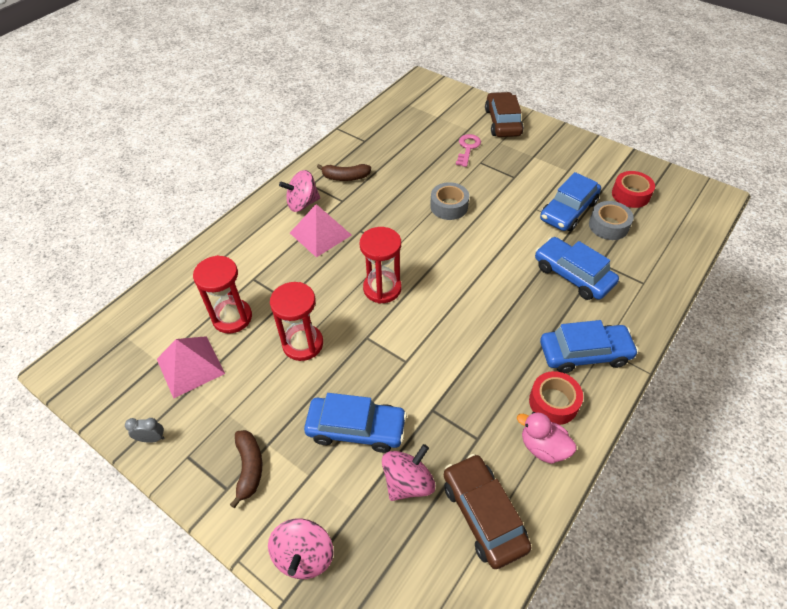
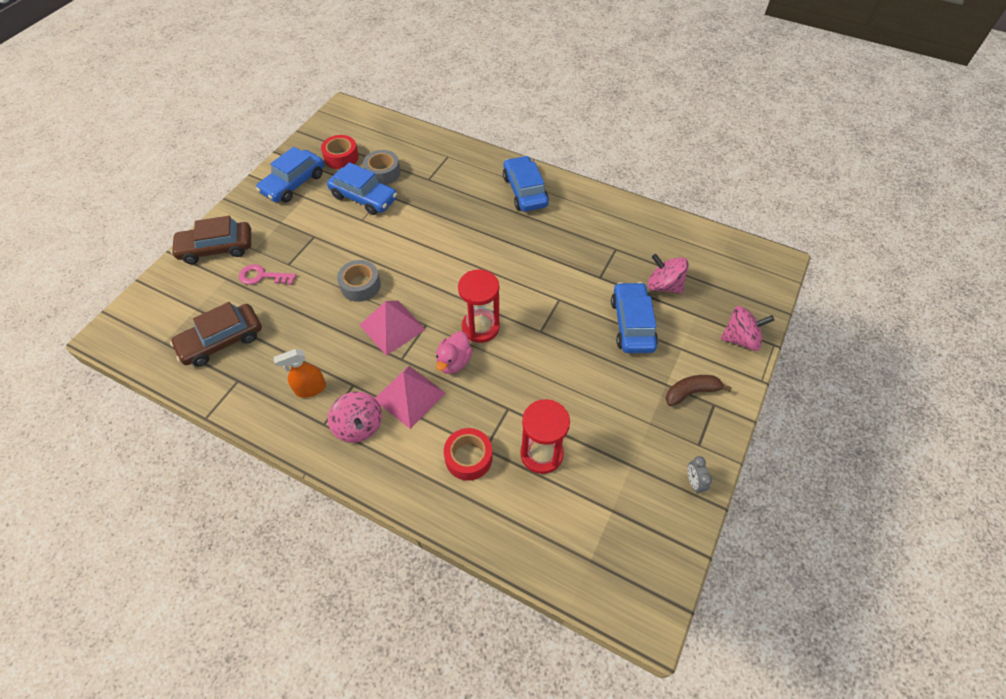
camera: 100 degrees left, 5 degrees up
pink pyramid [157,336,225,399] -> pink pyramid moved to [359,301,426,356]
red hourglass [270,282,323,361] -> none
brown banana [317,164,371,181] -> orange spray bottle [273,349,326,398]
brown car [444,454,532,569] -> brown car moved to [170,302,262,366]
pink duck [517,412,577,464] -> pink duck moved to [436,331,473,374]
red tape [529,371,583,425] -> red tape moved to [444,428,493,481]
blue car [535,237,619,300] -> blue car moved to [256,147,324,202]

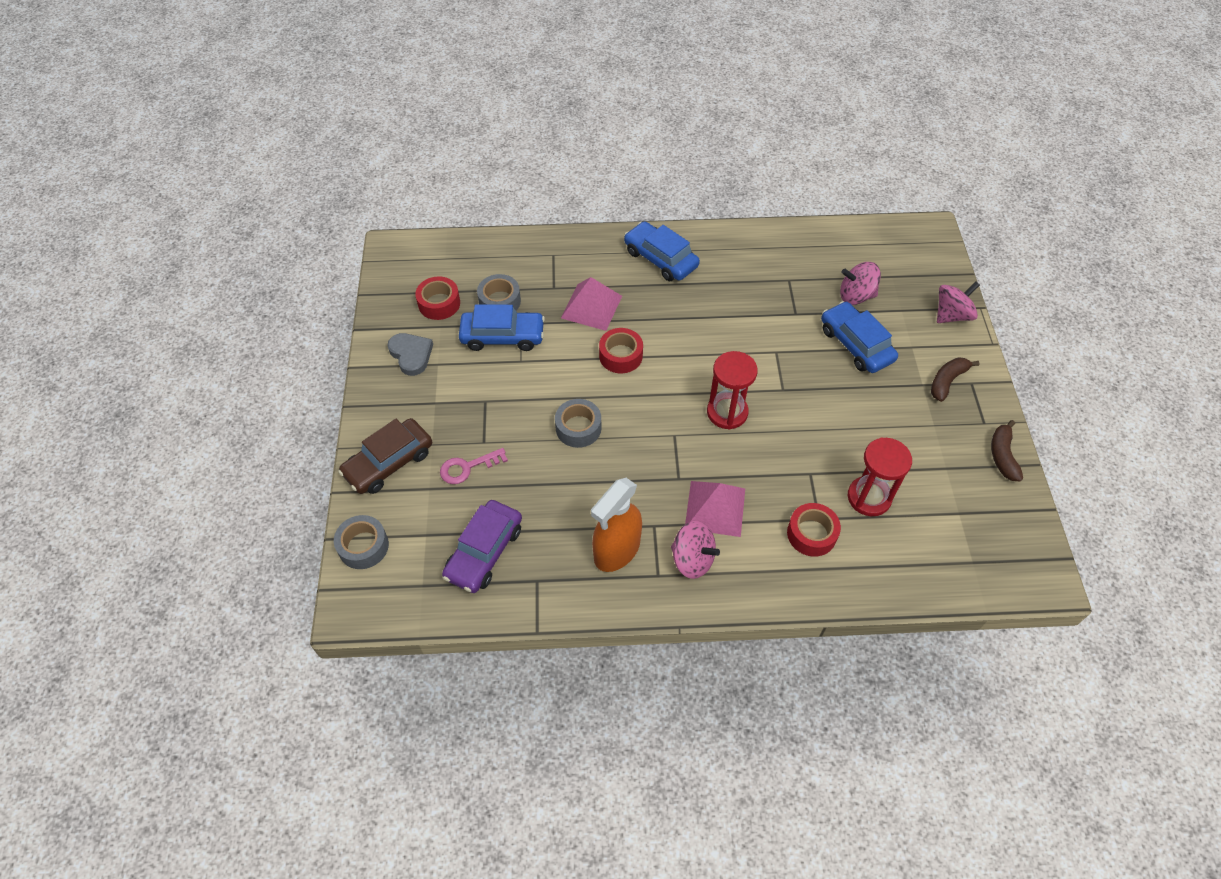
camera: 30 degrees left, 0 degrees up
brown car [170,302,262,366] -> purple car [442,500,522,593]
blue car [256,147,324,202] -> grey heart [387,333,433,376]
orange spray bottle [273,349,326,398] -> orange spray bottle [591,478,642,572], size x1.64
pink pyramid [359,301,426,356] -> pink pyramid moved to [561,277,622,331]
pink duck [436,331,473,374] -> none
grey clock [688,456,712,494] -> brown banana [991,420,1023,481]
none -> grey tape [334,515,389,569]
none -> red tape [599,328,643,373]

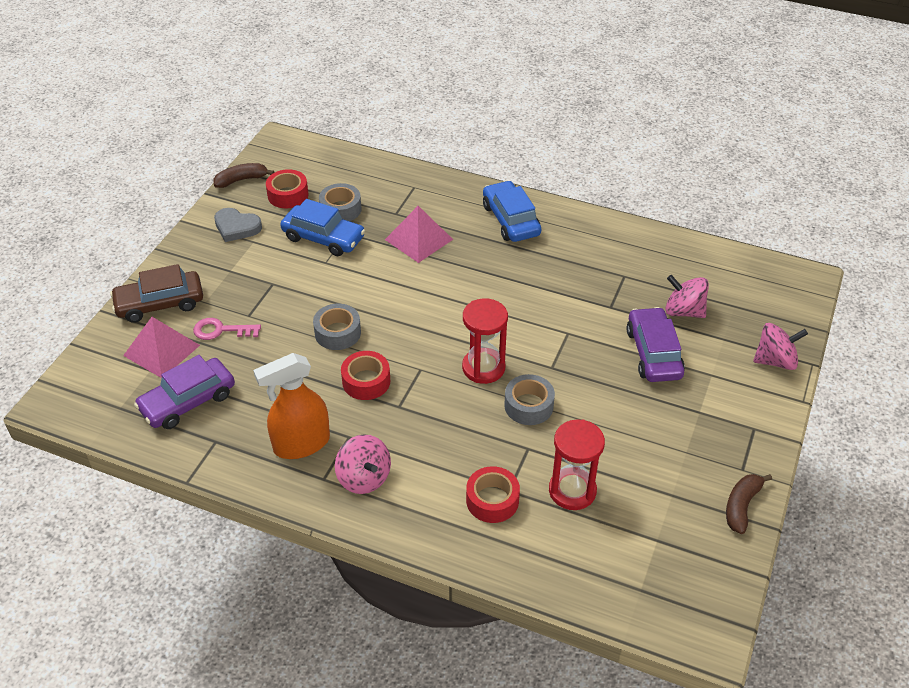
camera: 25 degrees right, 10 degrees down
grey tape [334,515,389,569] -> grey tape moved to [504,374,555,425]
grey heart [387,333,433,376] -> grey heart turned 120 degrees clockwise [214,208,262,242]
red tape [599,328,643,373] -> red tape moved to [341,351,390,400]
pink pyramid [685,481,745,537] -> pink pyramid moved to [123,317,200,378]
blue car [821,301,898,373] -> purple car [626,307,685,382]
brown banana [931,357,979,402] -> brown banana moved to [213,163,274,188]

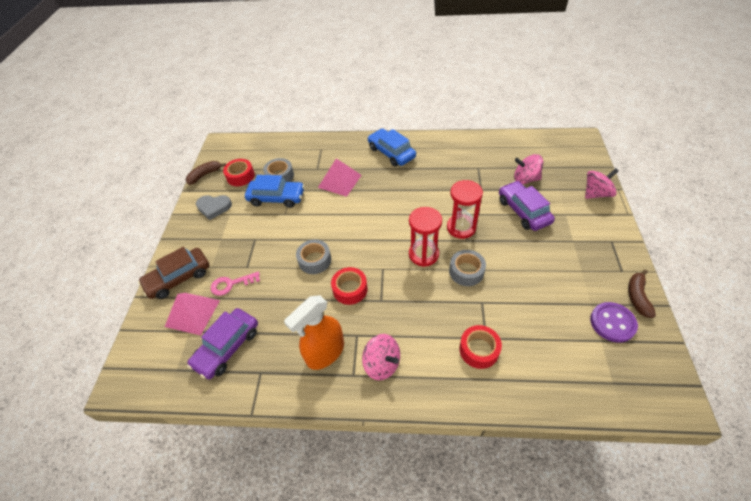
camera: 15 degrees left, 5 degrees up
red hourglass [549,419,605,510] -> red hourglass moved to [447,180,483,239]
none -> purple button [590,302,638,343]

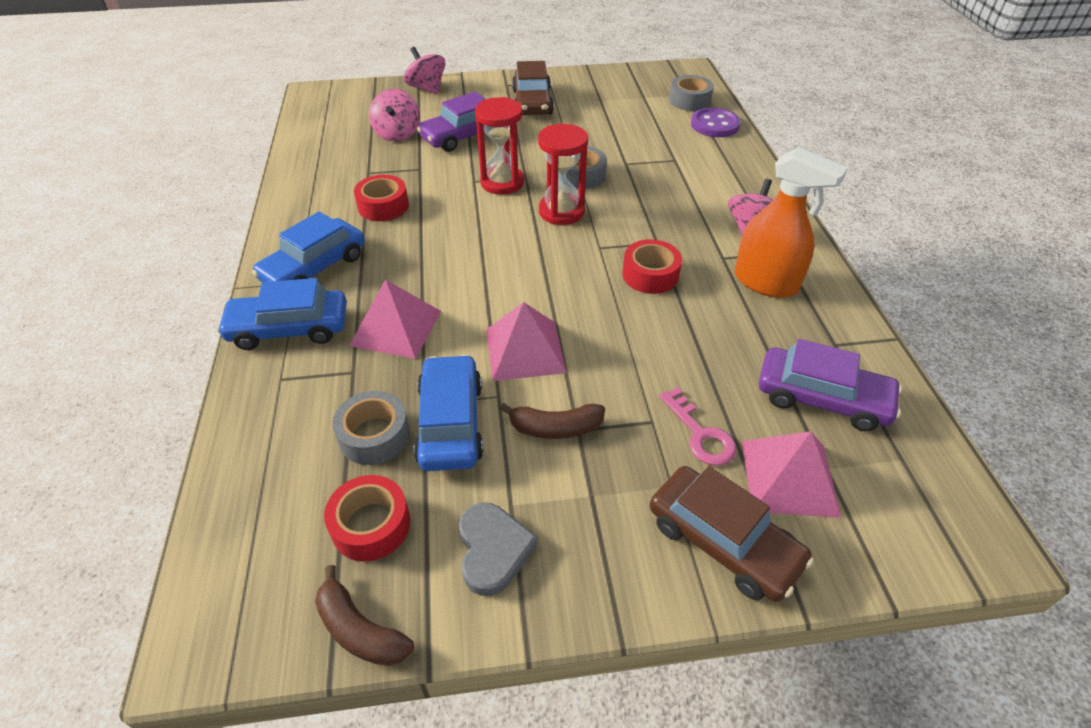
camera: 105 degrees left, 5 degrees down
grey tape [296,239,331,274] -> grey tape moved to [669,75,714,111]
red tape [459,325,502,369] -> red tape moved to [354,175,409,221]
purple button [590,302,638,343] -> purple button moved to [691,108,741,137]
brown banana [628,270,656,318] -> brown banana moved to [500,403,605,439]
none -> blue car [217,278,347,350]
none -> pink pyramid [486,302,566,381]
none -> brown car [512,61,554,115]

